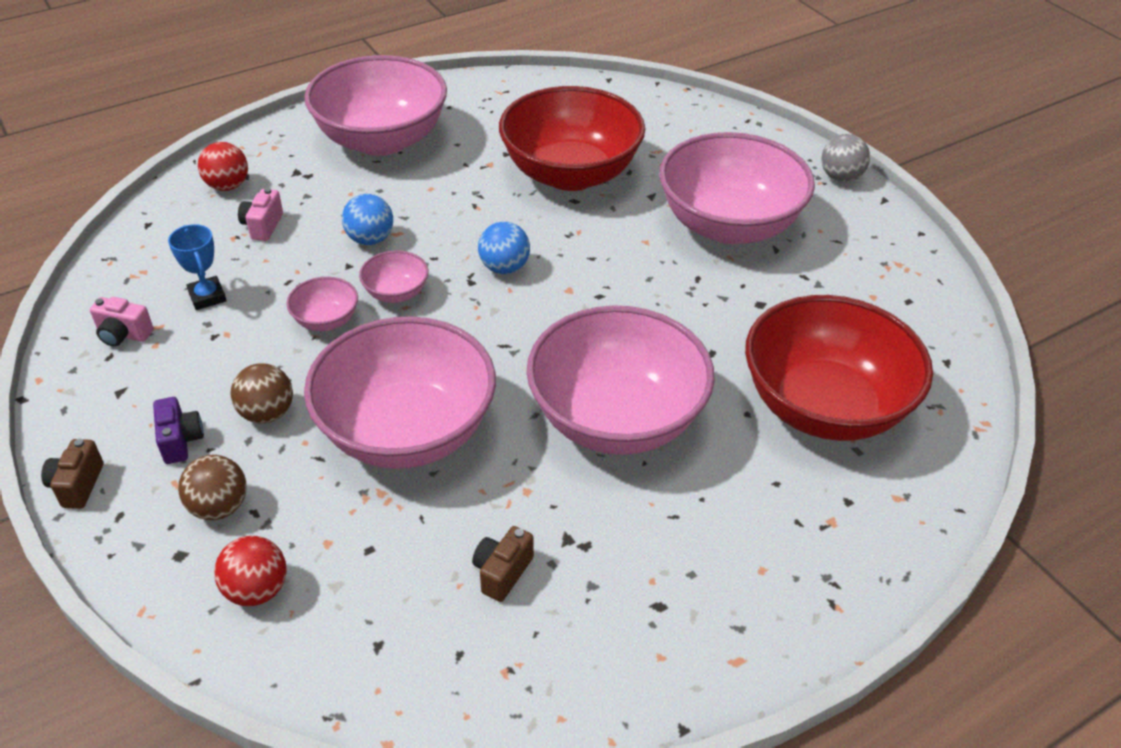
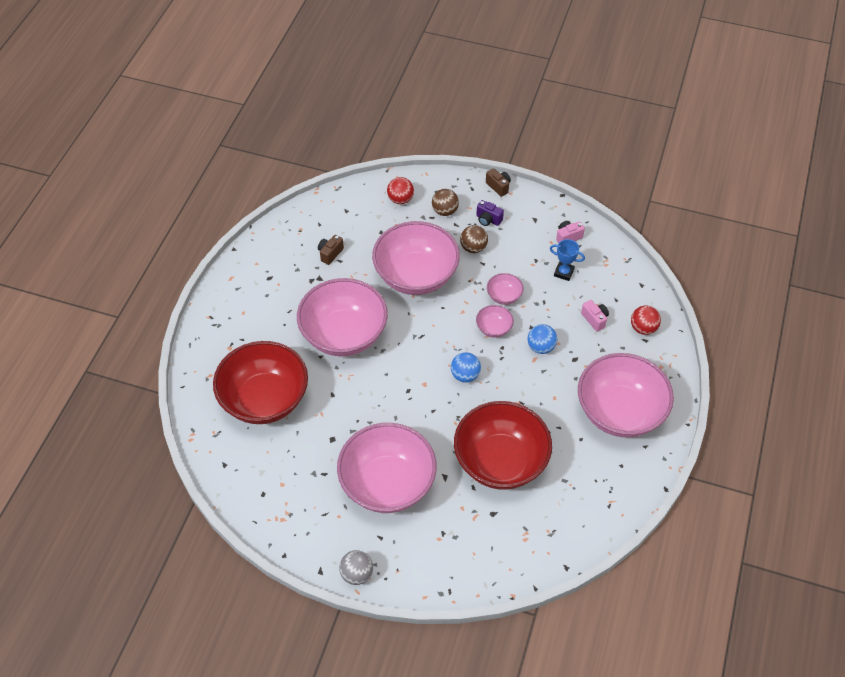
camera: 140 degrees right, 10 degrees up
brown camera [472,526,534,602] -> brown camera turned 135 degrees counterclockwise [318,235,344,265]

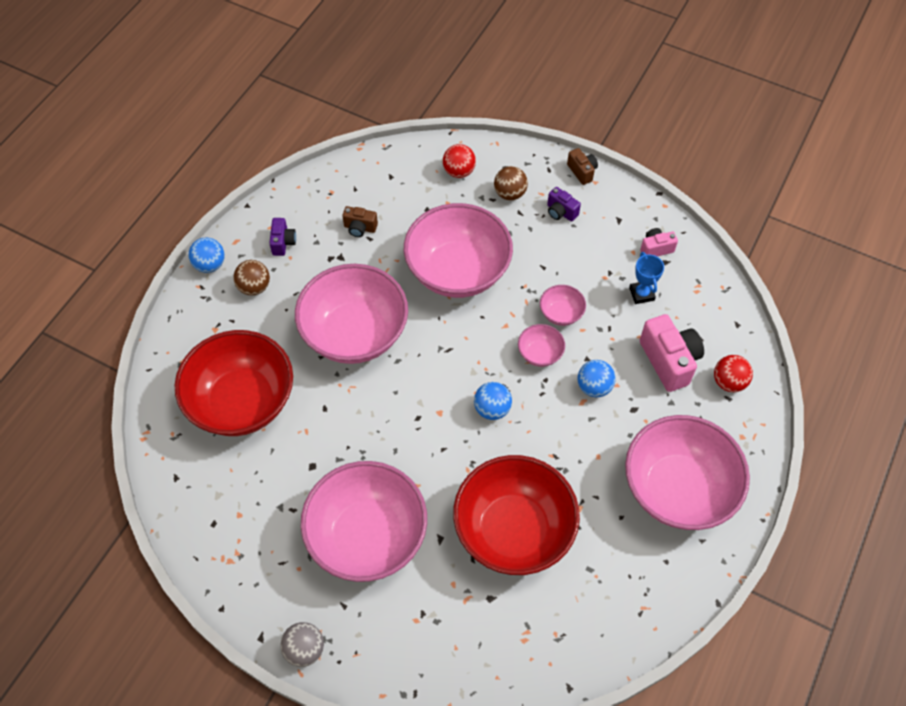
camera: 10 degrees right, 5 degrees up
brown camera [318,235,344,265] -> brown camera turned 120 degrees counterclockwise [342,206,378,237]
brown ball [460,225,488,253] -> brown ball moved to [233,260,270,296]
blue trophy [550,239,585,281] -> blue trophy turned 45 degrees clockwise [629,252,664,304]
pink camera [581,300,609,332] -> pink camera [640,314,704,392], size x1.86
none -> blue ball [188,238,225,273]
none -> purple camera [269,218,296,256]

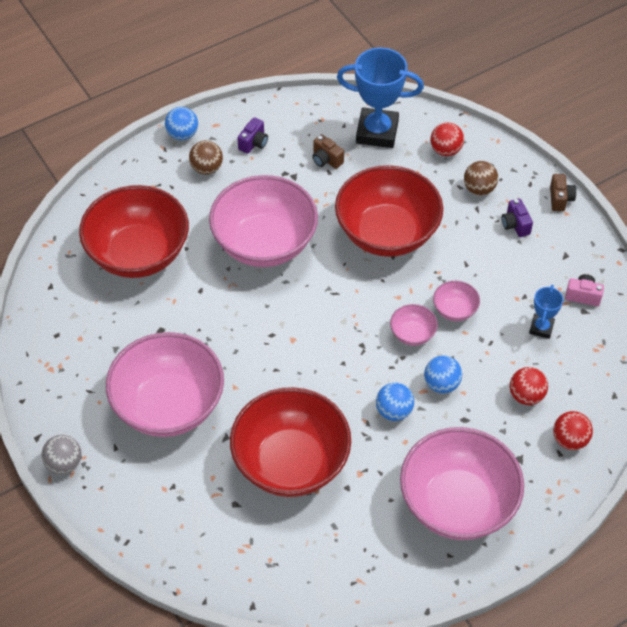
camera: 30 degrees right, 5 degrees down
pink bowl [404,203,513,298] -> red bowl [335,165,443,257]
blue ball [474,382,512,420] -> blue ball moved to [376,383,414,421]
pink camera [640,314,704,392] -> red ball [510,367,548,405]
none -> blue trophy [337,48,424,148]

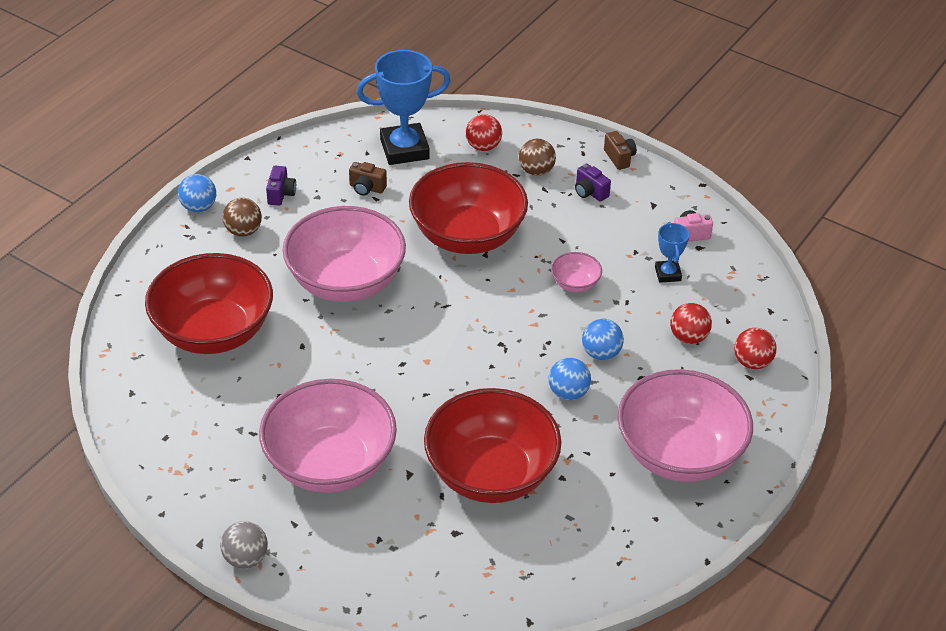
camera: 25 degrees left, 10 degrees down
pink bowl [390,304,438,346] -> none

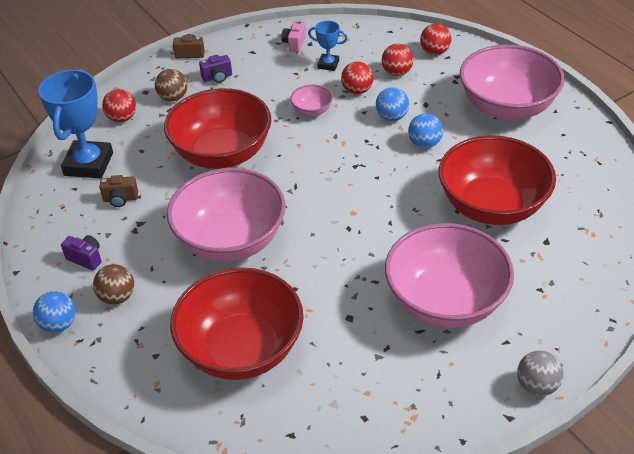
camera: 65 degrees left, 0 degrees up
brown camera [349,162,387,196] -> brown camera turned 45 degrees clockwise [99,175,138,207]
none -> red ball [341,61,374,94]

